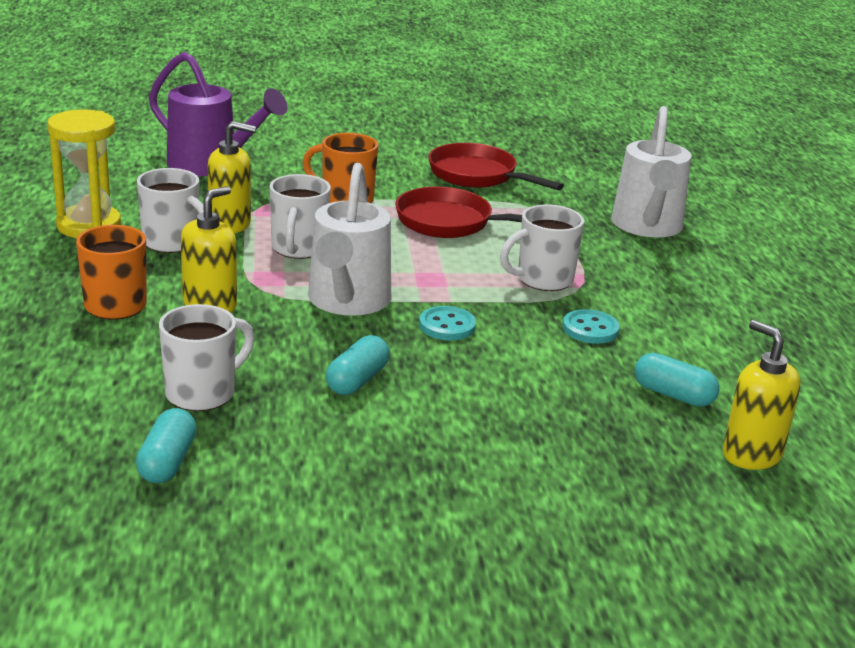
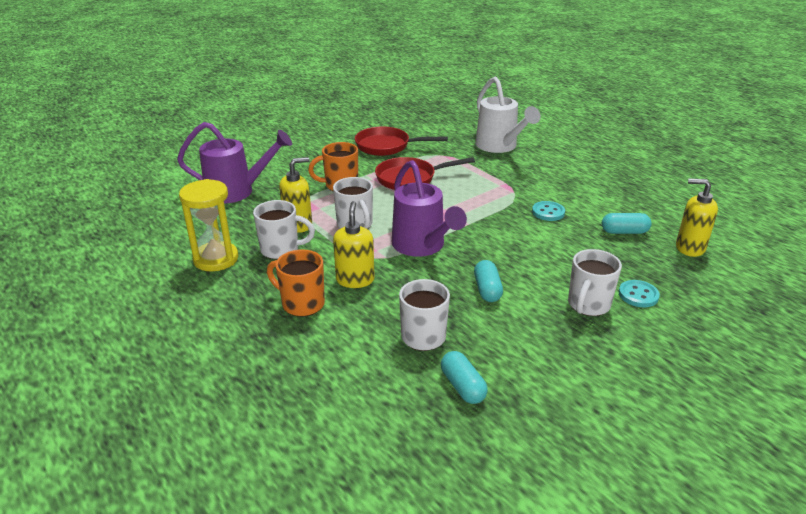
camera: 30 degrees left, 5 degrees up
white watering can [308,163,391,316] -> purple watering can [392,160,467,257]
turquoise button [419,306,476,340] -> turquoise button moved to [619,280,660,307]
white mug [500,204,584,291] -> white mug moved to [568,249,622,316]

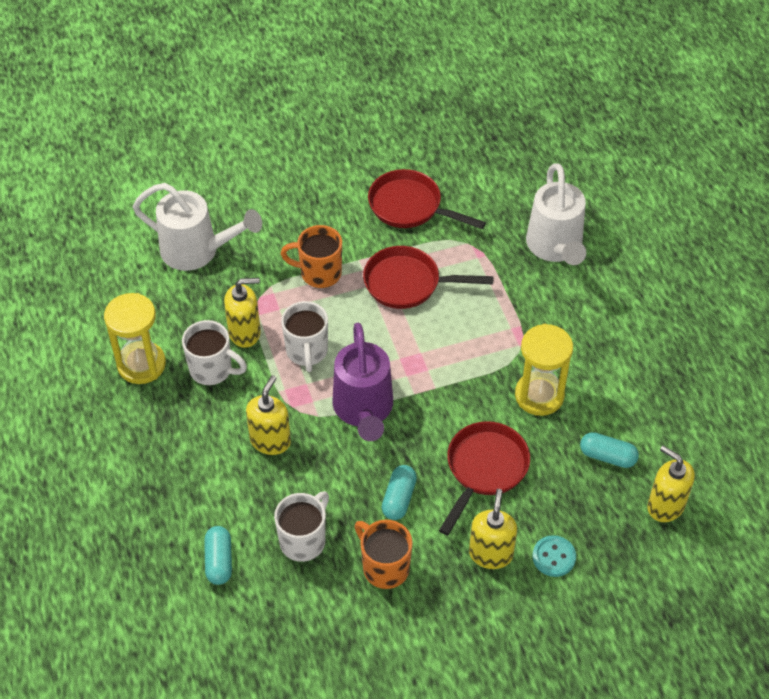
camera: 20 degrees right, 20 degrees up
purple watering can [177,122,292,204] -> white watering can [133,183,262,271]
orange mug [267,249,325,317] -> orange mug moved to [355,520,413,589]
turquoise capsule [441,351,488,404] -> turquoise capsule moved to [204,526,232,585]
turquoise button [532,201,565,221] -> yellow hourglass [515,324,573,416]
white mug [568,249,622,316] -> yellow soap dispenser [469,489,517,569]
none -> red pan [439,421,530,535]

